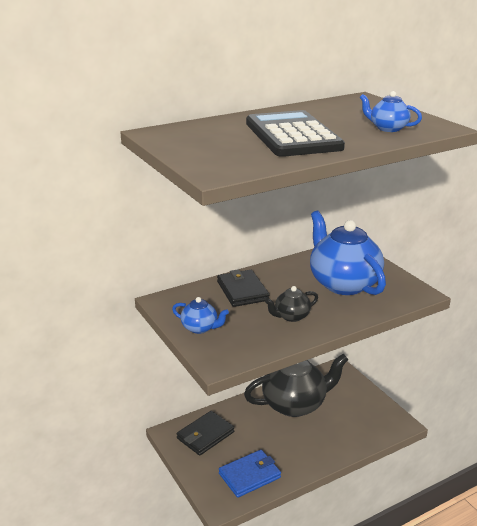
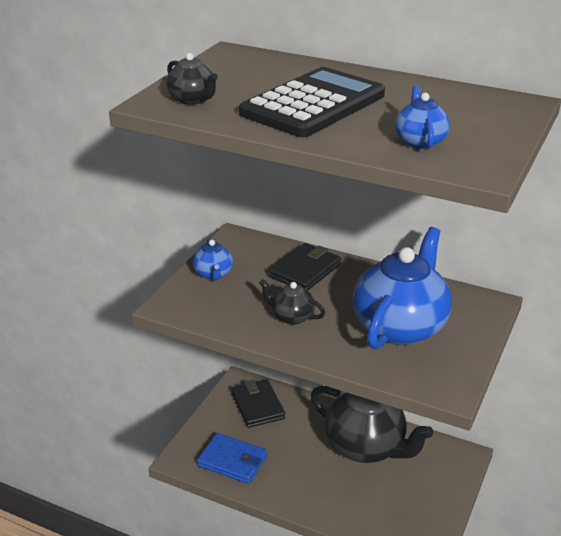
camera: 55 degrees right, 5 degrees up
black wallet [176,411,234,456] -> black wallet turned 60 degrees clockwise [231,379,285,428]
none -> black teapot [166,53,218,105]

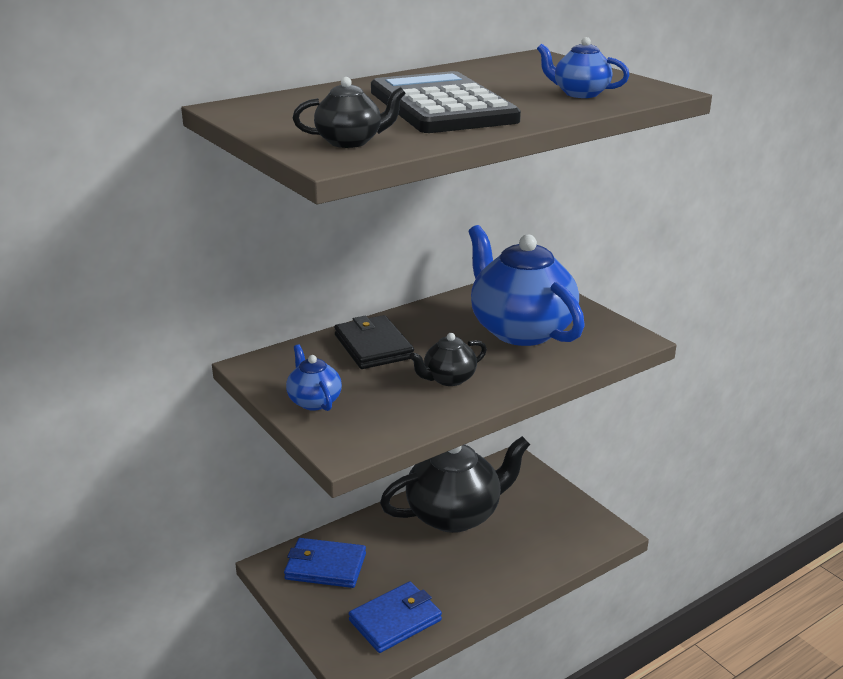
camera: 60 degrees left, 5 degrees down
blue teapot [193,238,233,281] -> blue teapot turned 135 degrees counterclockwise [286,344,342,411]
black wallet [231,379,285,428] -> blue wallet [284,538,366,588]

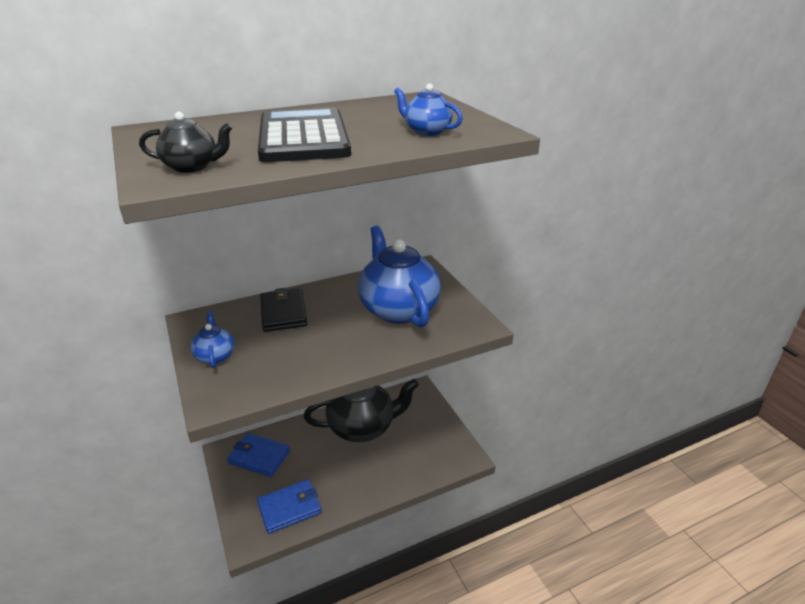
camera: 10 degrees right, 5 degrees up
black teapot [409,333,487,386] -> none

